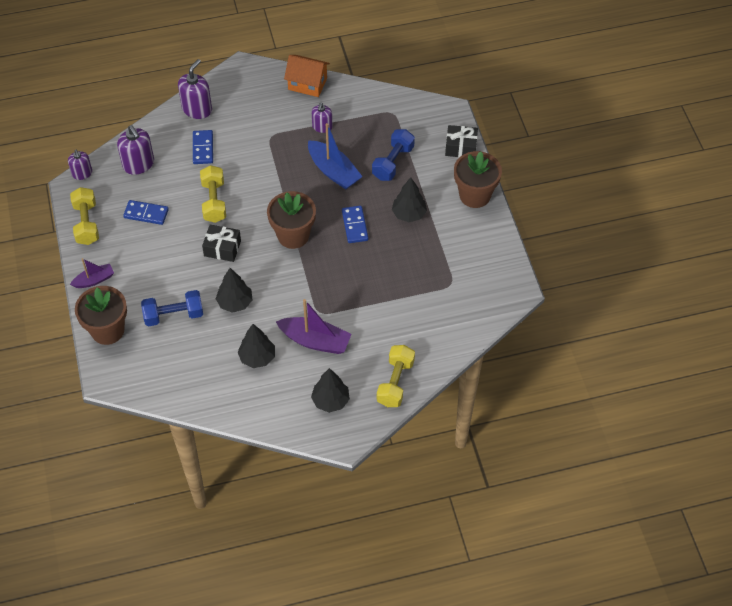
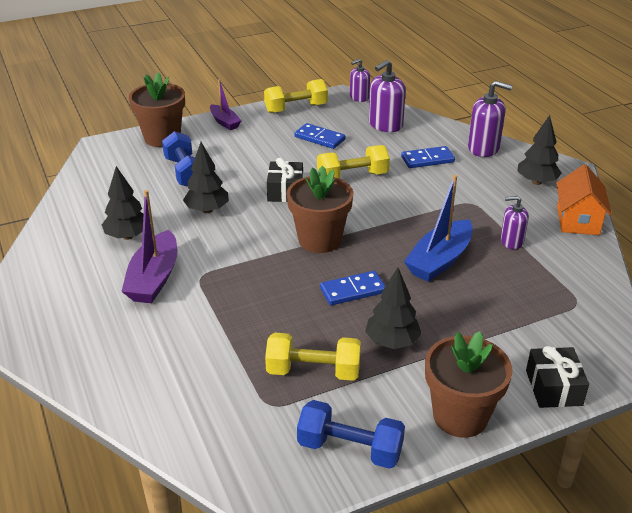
camera: 80 degrees right, 20 degrees down
blue domino [123,200,169,225] -> blue domino turned 60 degrees counterclockwise [294,123,346,149]
black tree [311,368,350,413] -> black tree moved to [517,115,562,185]
blue dumbbell [372,129,415,181] -> blue dumbbell moved to [297,400,405,469]
yellow dumbbell [377,345,415,407] -> yellow dumbbell moved to [265,333,361,381]

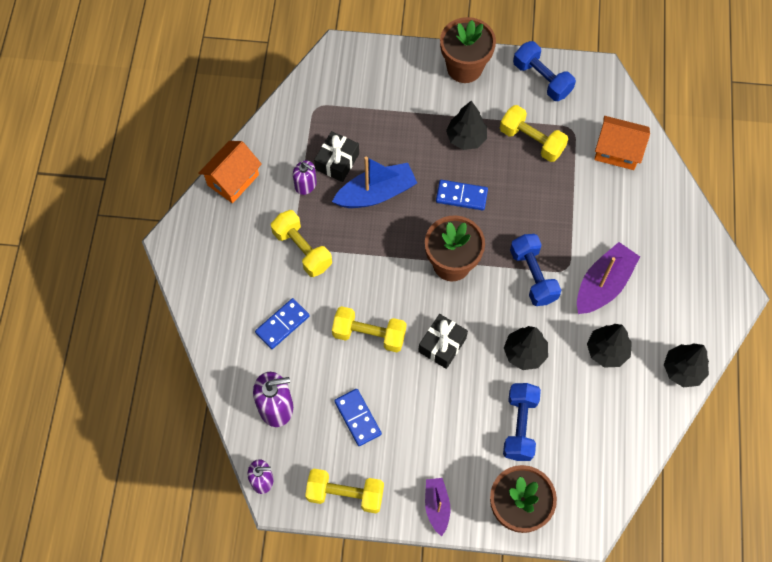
camera: 150 degrees left, 30 degrees up
blue domino [401,146,455,168] -> blue domino turned 60 degrees counterclockwise [255,298,310,349]
purple soap dispenser [468,81,513,157] -> none
black tree [517,115,562,185] -> black tree moved to [664,343,709,387]
black gift [526,346,589,408] -> black gift moved to [314,131,359,182]
none -> yellow dumbbell [271,210,332,277]
none -> blue dumbbell [510,234,561,306]
none -> orange house [594,116,650,170]

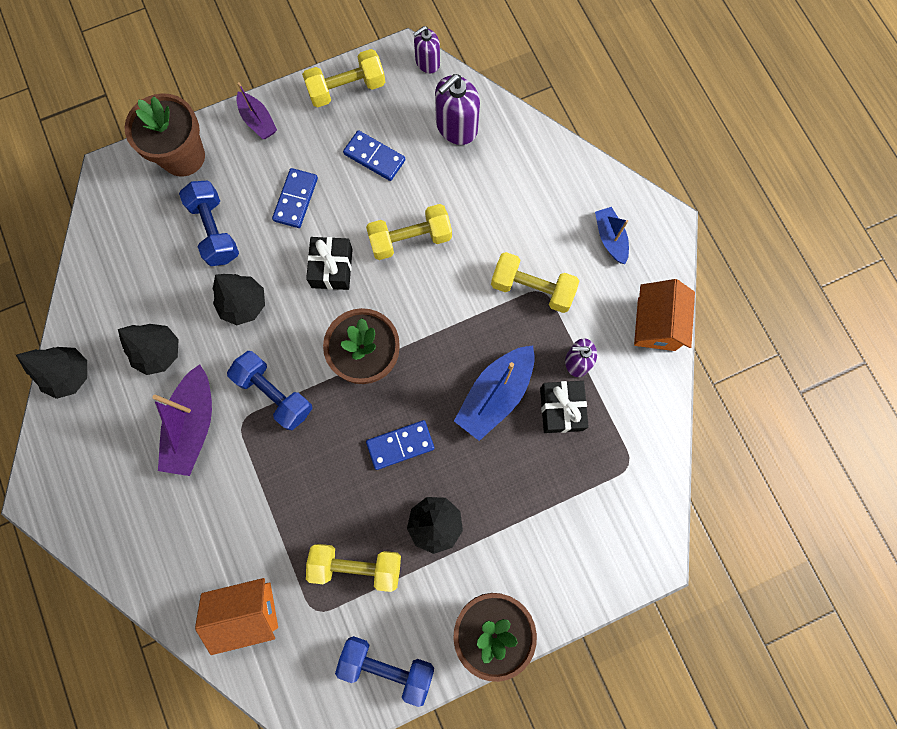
camera: 150 degrees right, 10 degrees up
blue domino [255,298,310,349] -> blue domino moved to [272,168,318,228]
none -> blue boat [595,207,629,264]

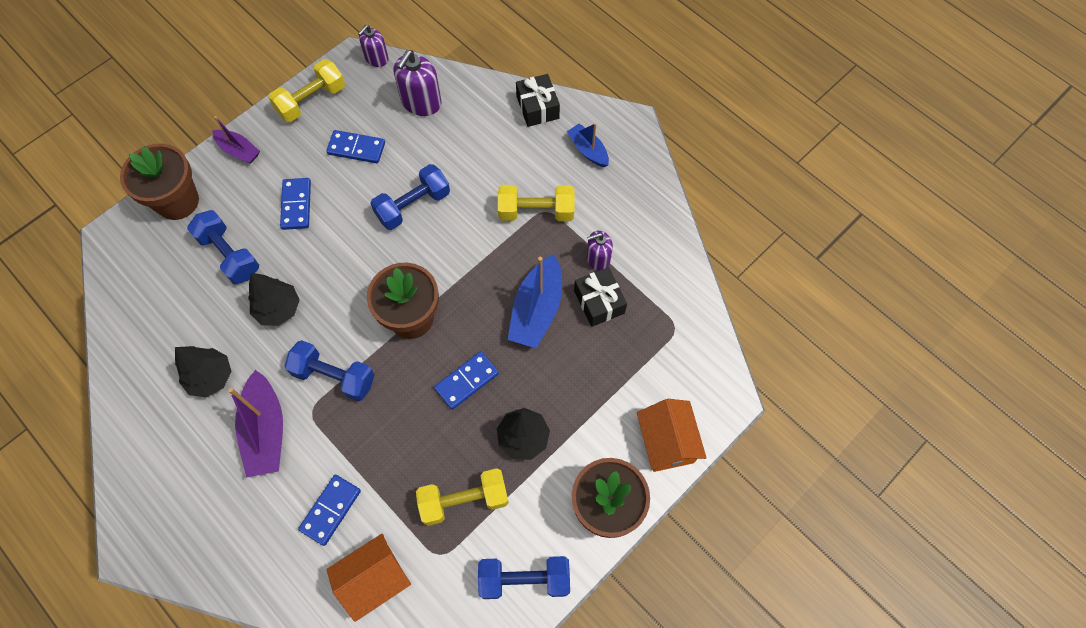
camera: 20 degrees left, 10 degrees down
black tree [16,347,87,399] -> none
black gift [306,237,353,290] -> black gift moved to [516,74,560,127]
yellow dumbbell [366,204,452,260] -> blue dumbbell [370,164,450,230]
orange house [634,279,695,351] -> orange house moved to [637,399,707,472]
none -> blue domino [298,475,361,546]

